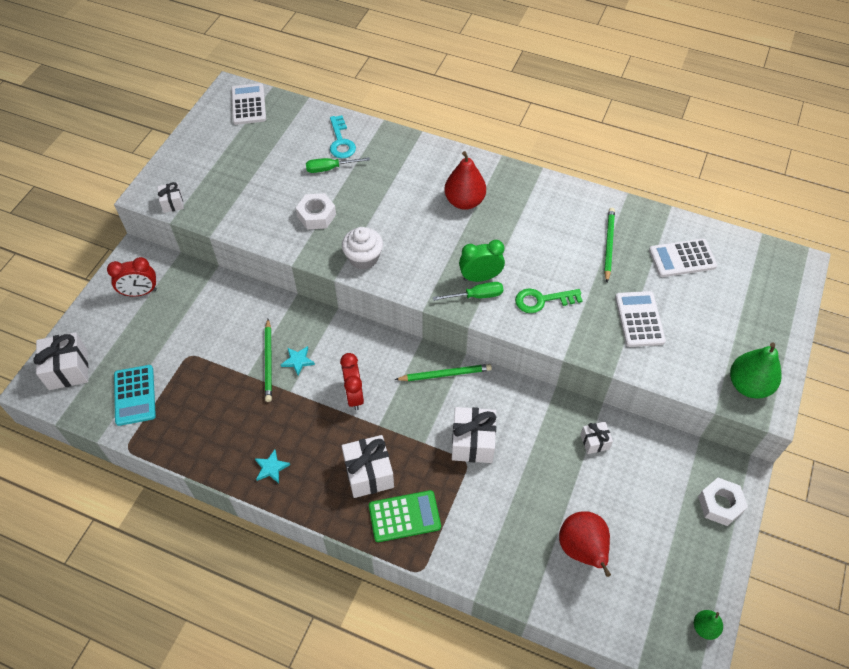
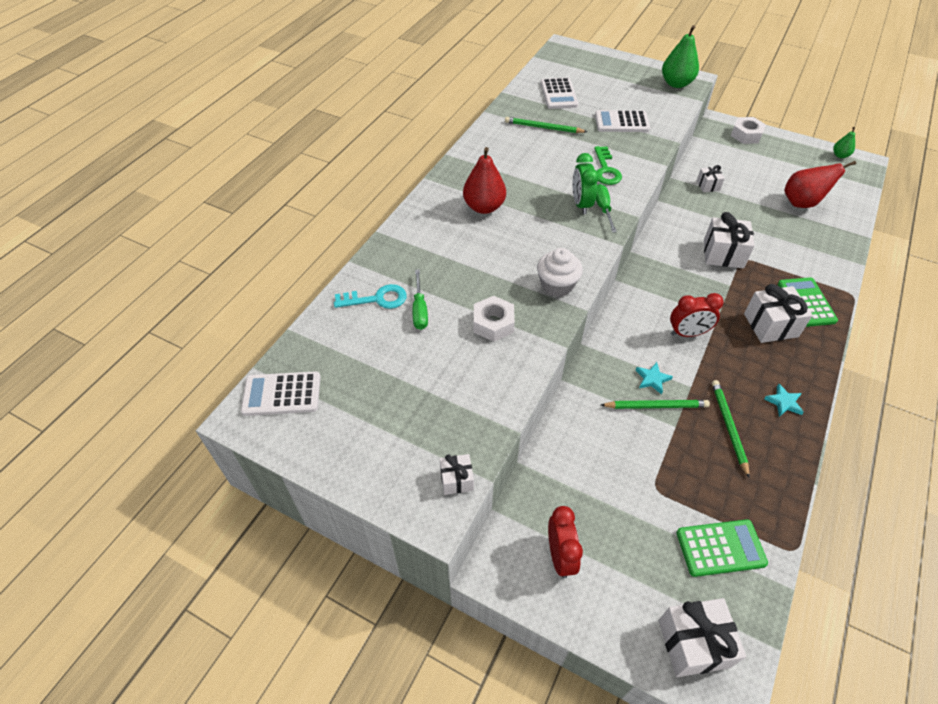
camera: 85 degrees left, 5 degrees down
turquoise calculator [114,365,156,426] -> green calculator [676,519,768,577]
green pencil [395,364,492,381] -> green pencil moved to [712,380,750,478]

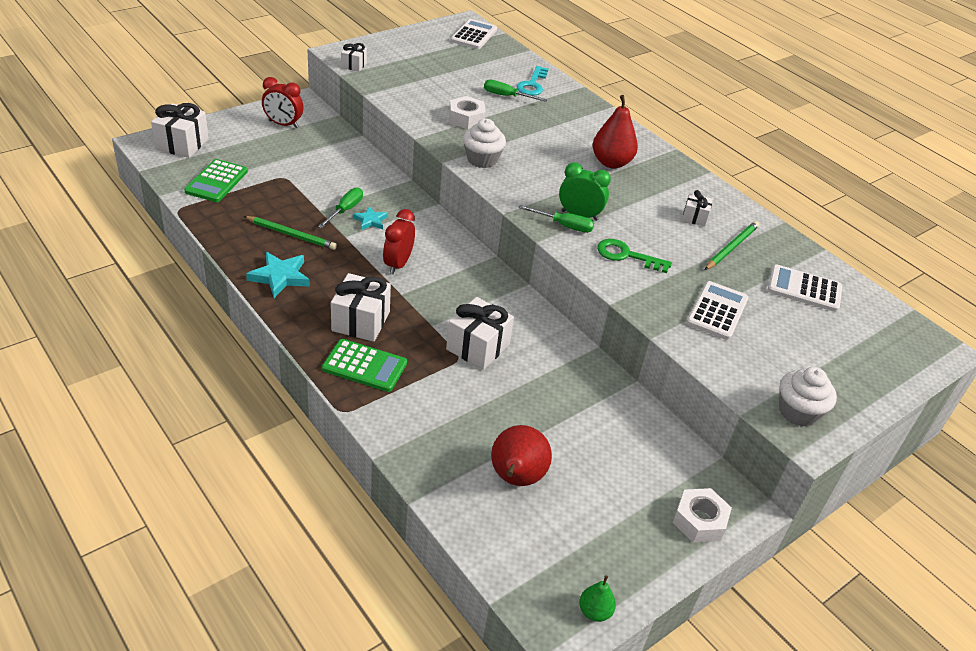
camera: 110 degrees right, 10 degrees down
green pencil [601,400,710,409] -> green screwdriver [318,188,363,228]
green pear [662,25,699,88] -> white cupcake [779,367,837,427]
white gift [697,165,725,192] -> white gift moved to [682,190,713,227]
turquoise star [764,384,804,417] -> turquoise star [246,252,310,298], size x1.64

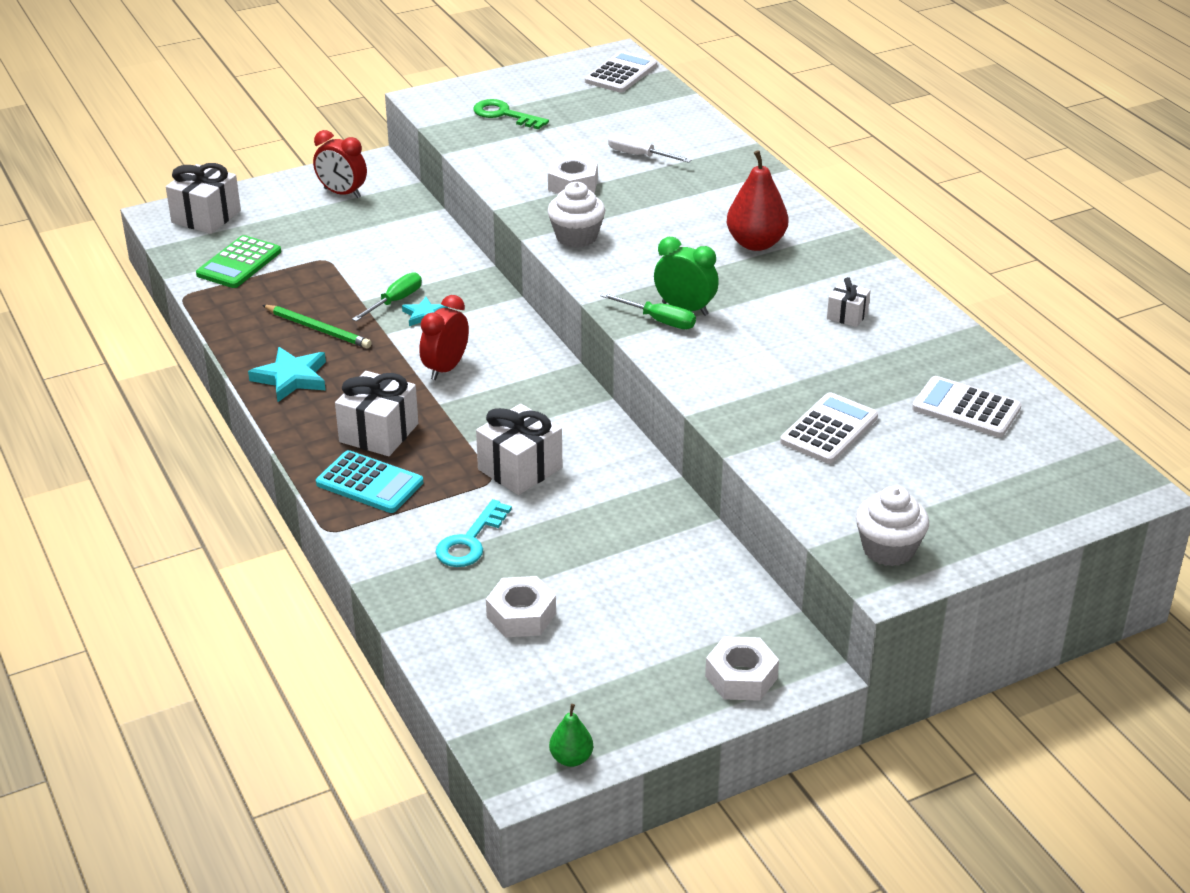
camera: 15 degrees right, 5 degrees down
green calculator [322,339,407,392] -> turquoise calculator [316,450,423,513]
white gift [341,43,367,72] -> none
green screwdriver [484,80,547,102] -> white screwdriver [608,133,691,163]
red pear [491,425,552,486] -> white nut [486,576,556,637]
turquoise key [516,66,549,96] -> turquoise key moved to [435,499,512,567]
green key [597,239,672,273] -> green key moved to [473,99,549,130]
green pencil [705,221,759,270] -> none

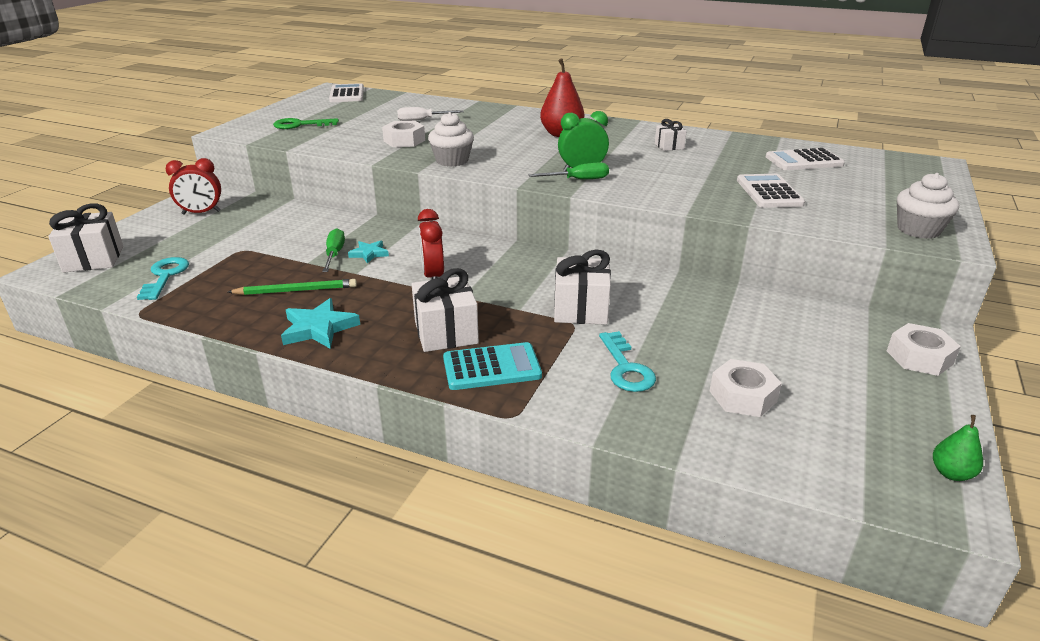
camera: 40 degrees left, 5 degrees down
green calculator [196,235,281,288] -> turquoise key [137,257,189,300]

